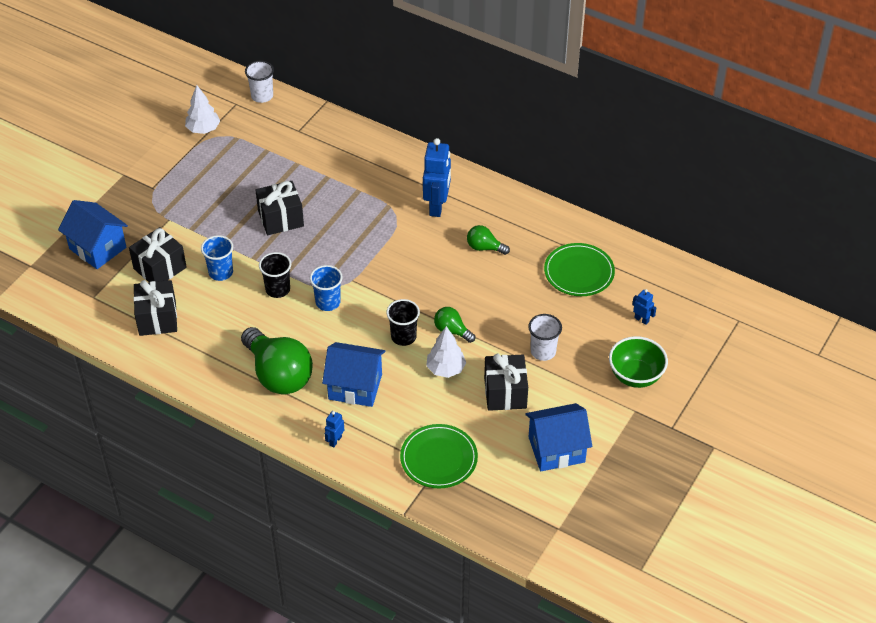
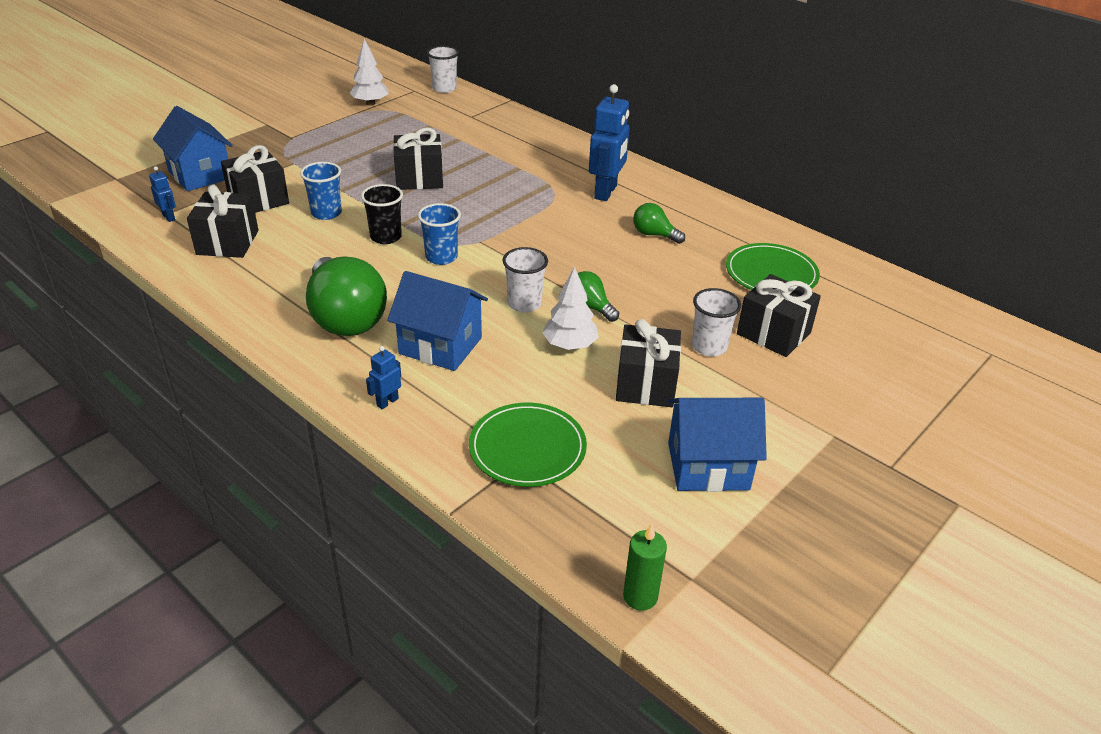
camera: 10 degrees right, 10 degrees down
black cup [386,299,420,346] -> white cup [503,247,548,313]
green bowl [609,336,668,388] -> none
blue robot [632,289,656,325] -> blue robot moved to [149,166,176,222]
none -> green candle [623,523,667,611]
none -> black gift [737,274,821,357]

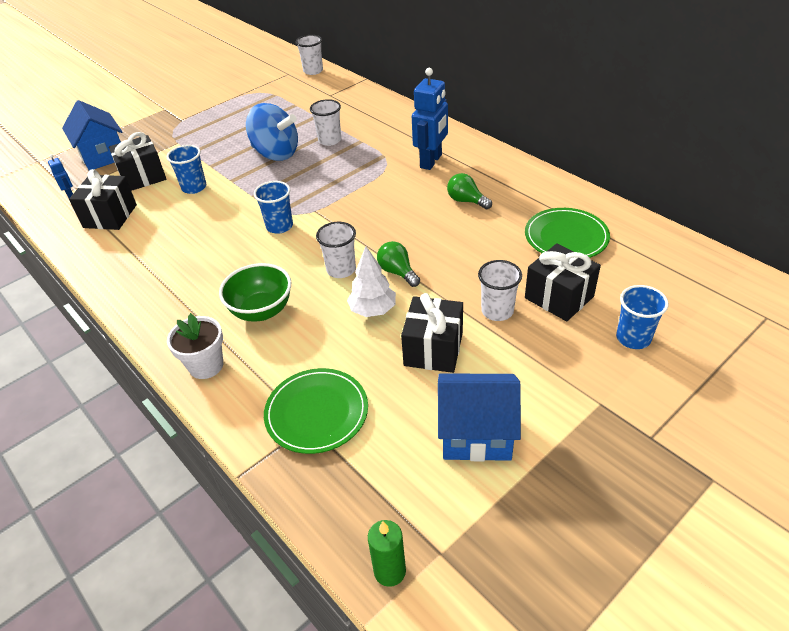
camera: 10 degrees right, 5 degrees up
green light bulb [306,256,387,336] -> none
white tree [350,39,389,105] -> none
black cup [361,184,403,244] -> none
blue robot [366,346,401,409] -> white flower pot [167,313,223,379]
blue house [387,271,488,371] -> green bowl [219,263,291,322]
black gift [393,127,443,190] -> blue spinning top [246,103,298,161]
none -> white cup [310,99,341,146]
none -> blue cup [616,285,669,349]

